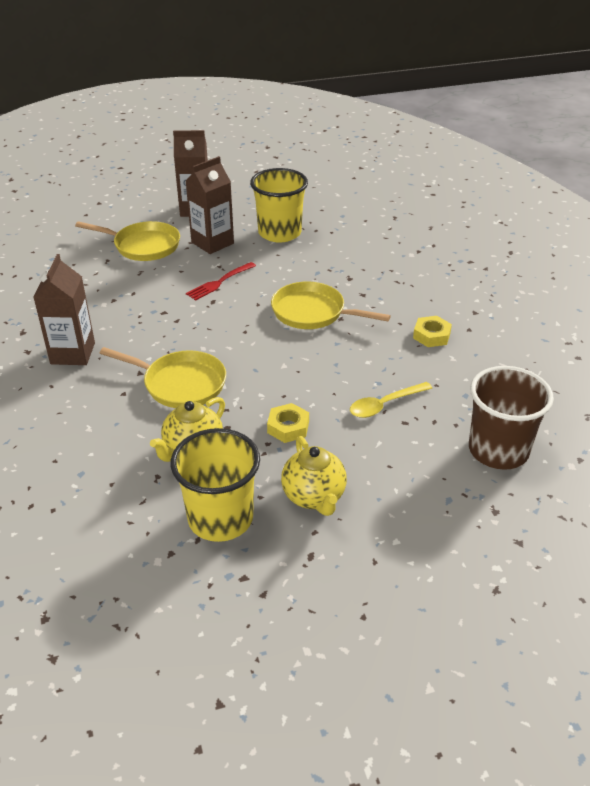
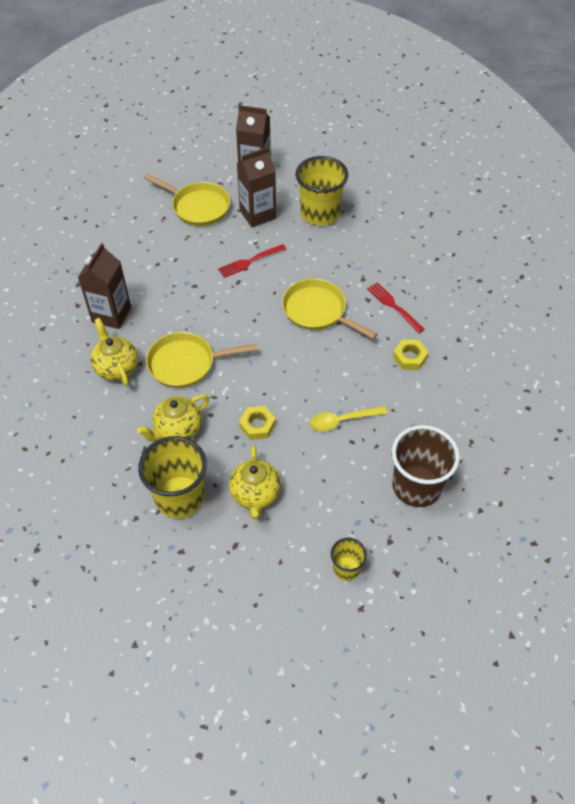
camera: 15 degrees right, 15 degrees up
yellow pan [100,347,226,408] -> yellow pan turned 135 degrees clockwise [146,332,257,388]
none -> yellow teapot [91,318,138,386]
none -> yellow cup [331,538,367,581]
none -> red fork [367,282,425,333]

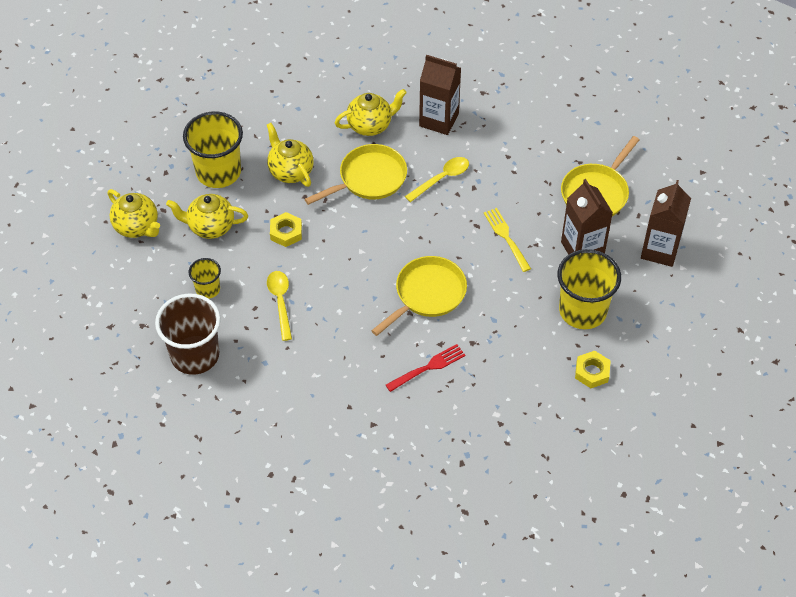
camera: 95 degrees right, 0 degrees up
yellow pan [146,332,257,388] -> yellow pan turned 60 degrees clockwise [305,144,407,205]
red fork [218,244,286,278] -> yellow fork [484,208,531,272]
yellow cup [331,538,367,581] -> yellow cup moved to [189,258,221,299]
yellow nut [393,339,429,370] -> yellow nut moved to [575,351,611,388]
none -> yellow teapot [108,189,160,238]
none -> yellow spoon [405,157,469,202]

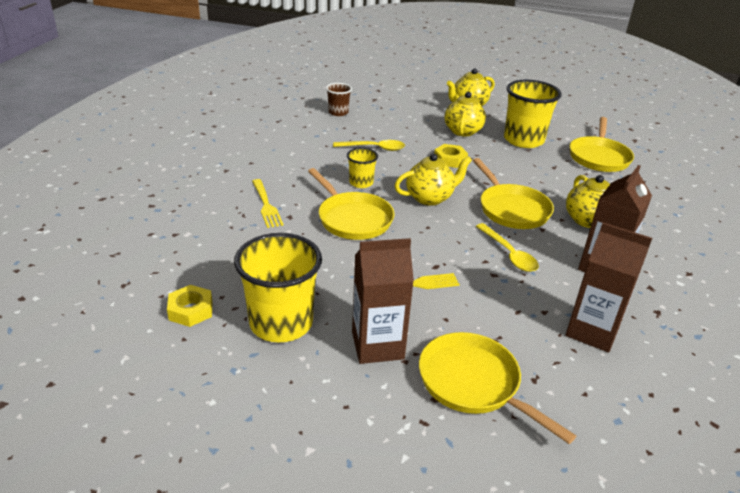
camera: 100 degrees right, 20 degrees down
brown cup [155,294,221,375] -> brown cup [326,83,352,116], size x0.52
yellow cup [189,258,221,299] -> yellow cup moved to [347,148,378,188]
yellow teapot [267,123,314,187] -> yellow teapot moved to [394,154,472,206]
red fork [386,344,465,392] -> yellow fork [252,179,284,228]
brown carton [641,180,691,267] -> brown carton moved to [566,223,652,353]
none -> yellow pan [570,117,634,172]

